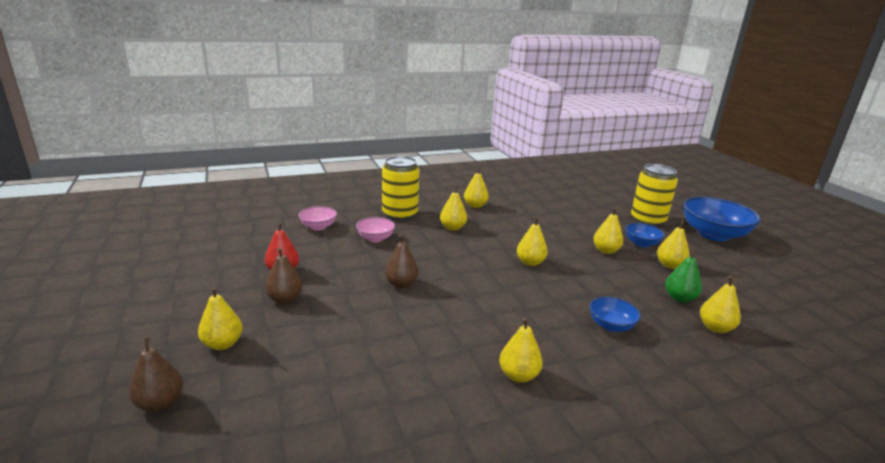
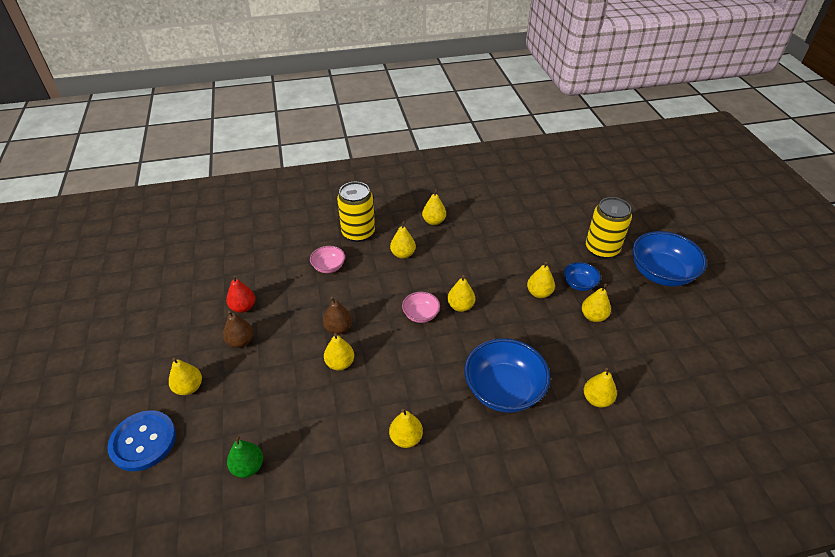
camera: 10 degrees right, 20 degrees up
brown pear [129,337,183,412] -> blue button [107,410,176,471]
pink bowl [298,206,337,230] -> pink bowl moved to [402,292,440,323]
blue bowl [589,297,641,332] -> blue bowl [464,338,551,413], size x1.97
green pear [665,249,702,303] -> green pear moved to [227,435,263,478]
none -> yellow pear [324,333,354,370]

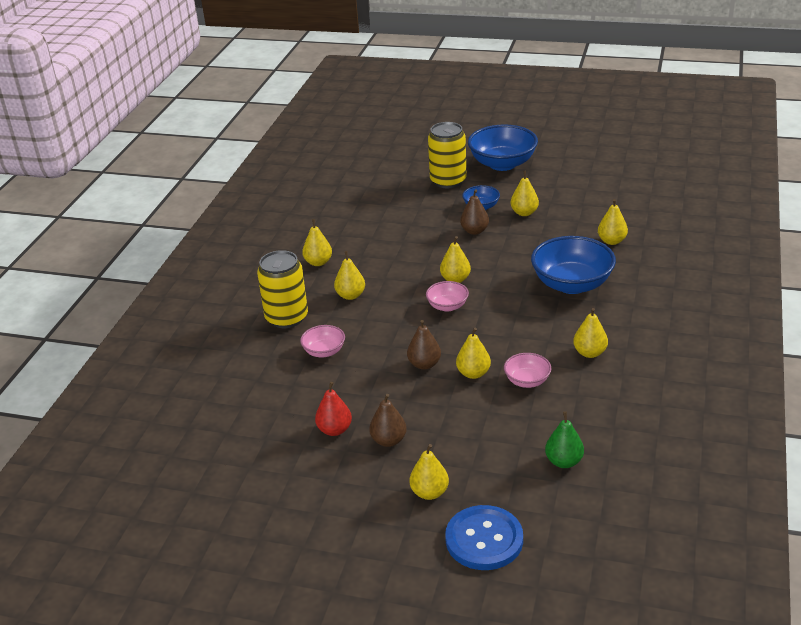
camera: 60 degrees left, 10 degrees down
yellow pear [527,262,555,298] -> brown pear [460,189,489,235]
none -> pink bowl [504,353,551,388]

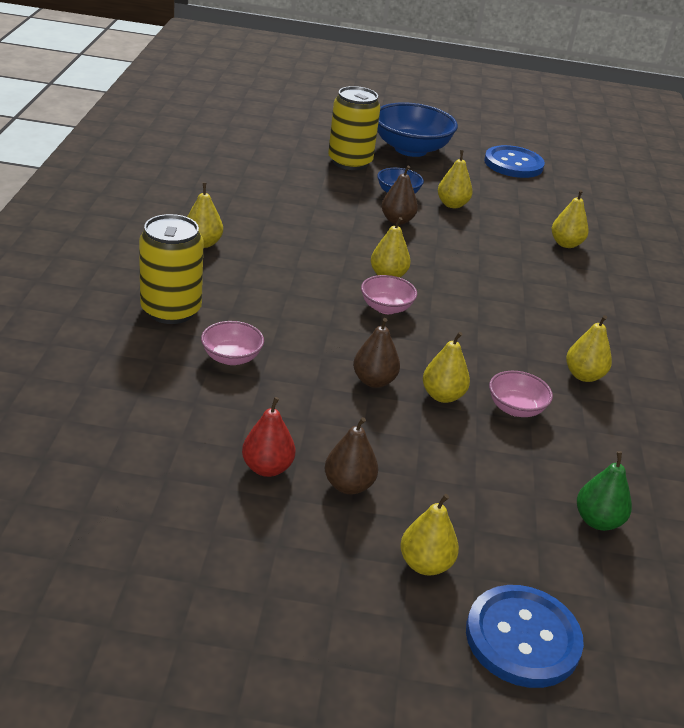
camera: 15 degrees left, 0 degrees up
yellow pear [334,251,365,300] -> none
blue bowl [531,236,616,294] -> none
none -> blue button [484,145,545,178]

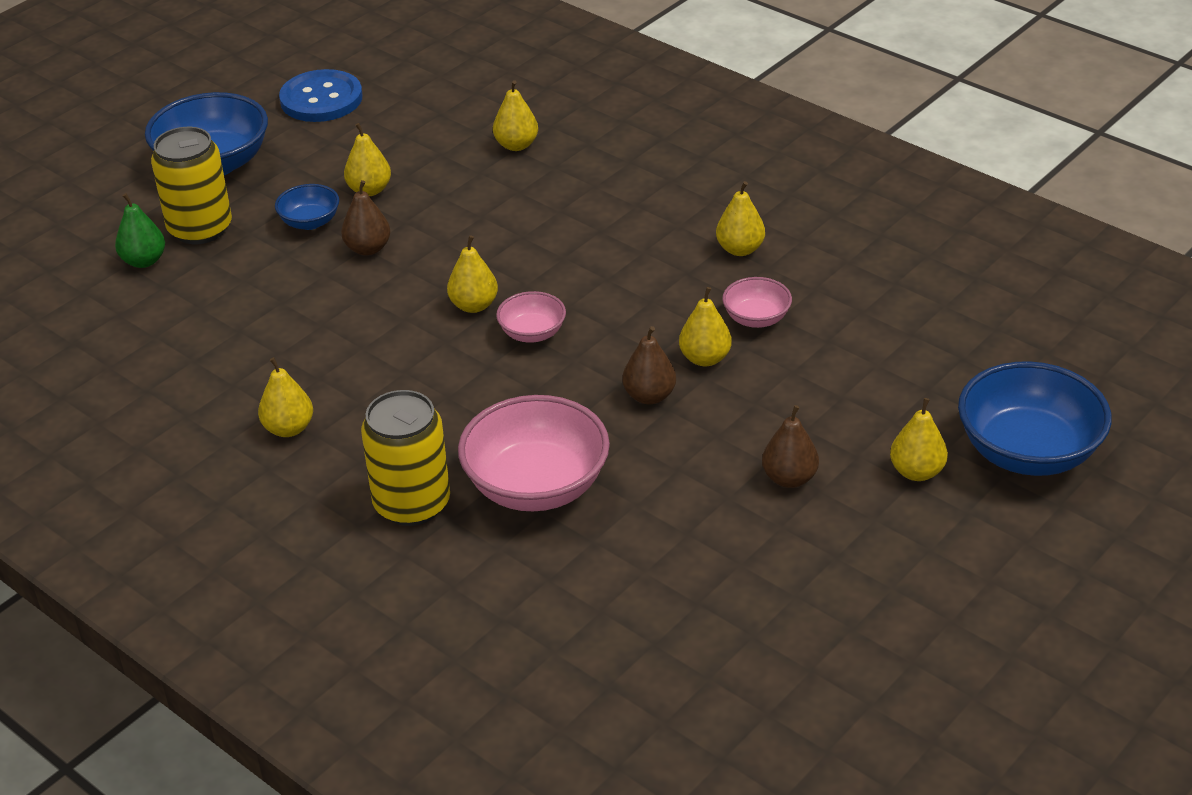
camera: 50 degrees left, 5 degrees up
pink bowl [201,321,264,365] -> pink bowl [458,395,610,511], size x1.97
red pear [242,397,295,477] -> none
blue button [466,585,584,688] -> blue bowl [958,361,1112,476]
green pear [577,451,632,531] -> green pear moved to [115,193,165,268]

